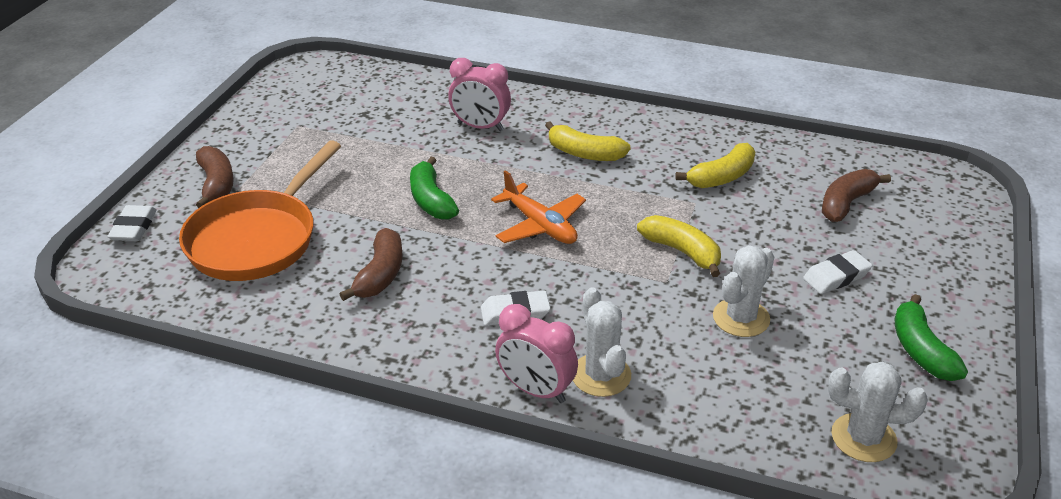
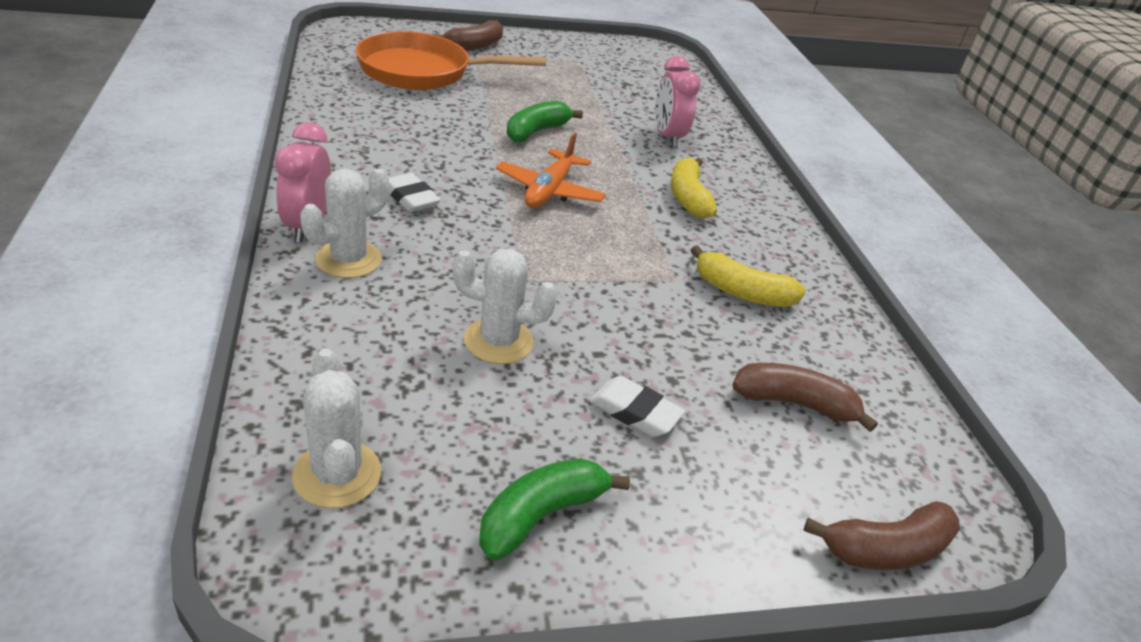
camera: 55 degrees right, 0 degrees up
white eraser [107,205,157,241] -> none
brown banana [340,228,403,301] -> brown banana moved to [803,501,960,570]
yellow banana [637,215,721,277] -> none

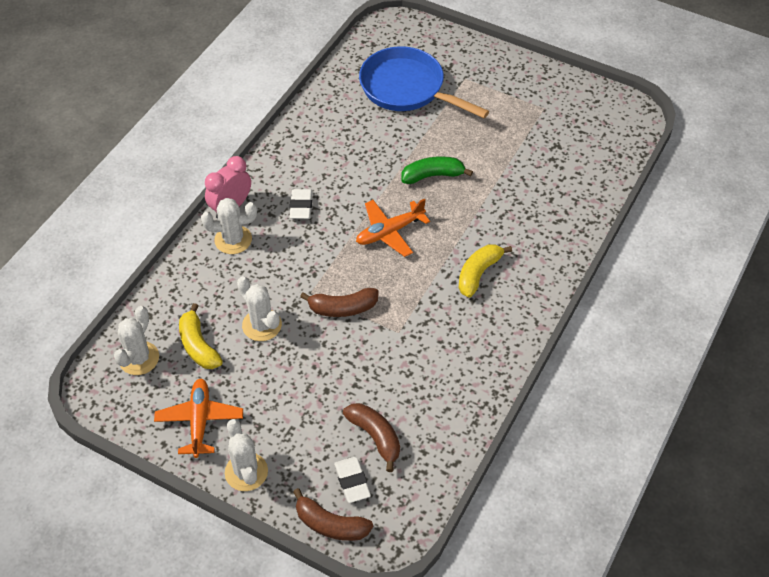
camera: 45 degrees right, 15 degrees up
orange pan [355,31,546,90] -> blue pan [359,46,489,118]
brown banana [433,20,503,51] -> brown banana moved to [300,288,379,317]
green banana [479,458,630,561] -> orange plane [154,379,243,458]
white eraser [589,376,685,437] -> white eraser moved to [334,457,371,503]
pink clock [655,56,701,147] -> none
yellow banana [691,245,806,307] -> yellow banana moved to [179,303,223,369]
none -> white cactus [225,419,268,491]

